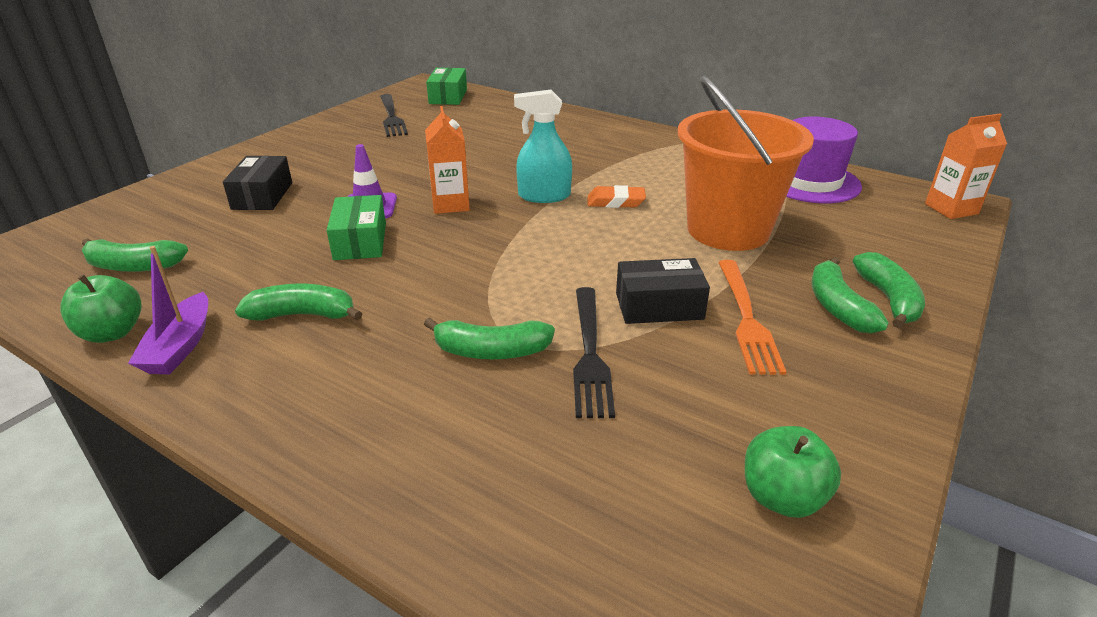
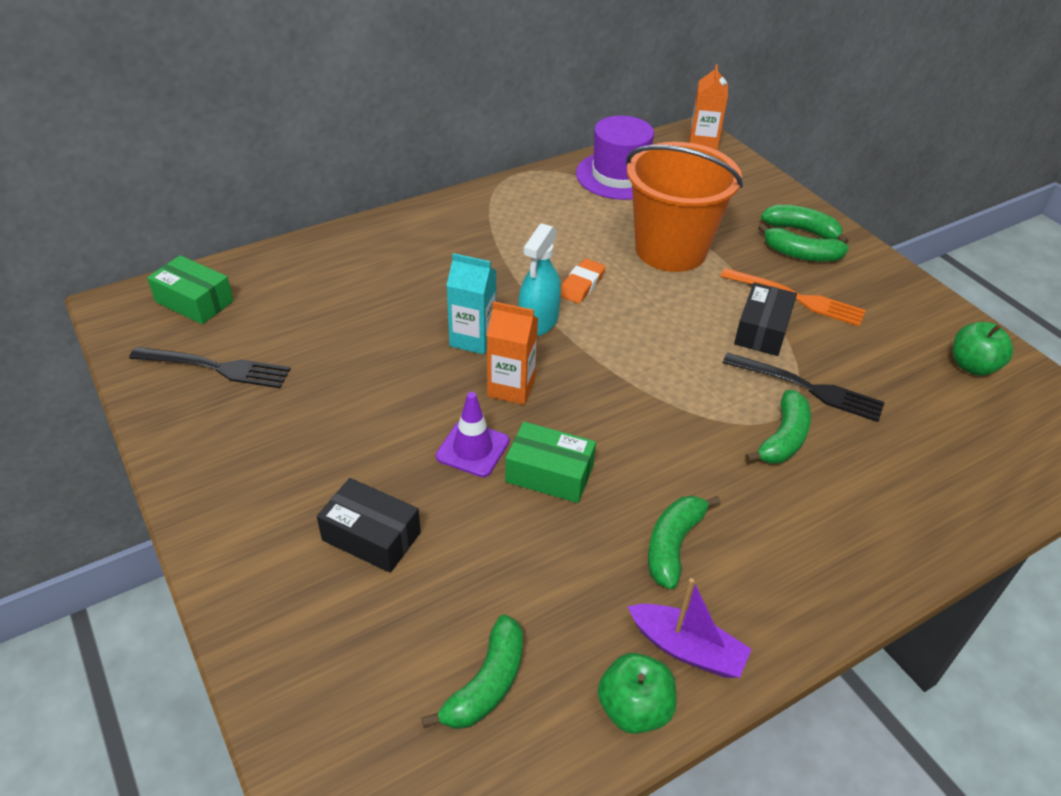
camera: 65 degrees left, 10 degrees up
none -> turquoise carton [446,253,496,354]

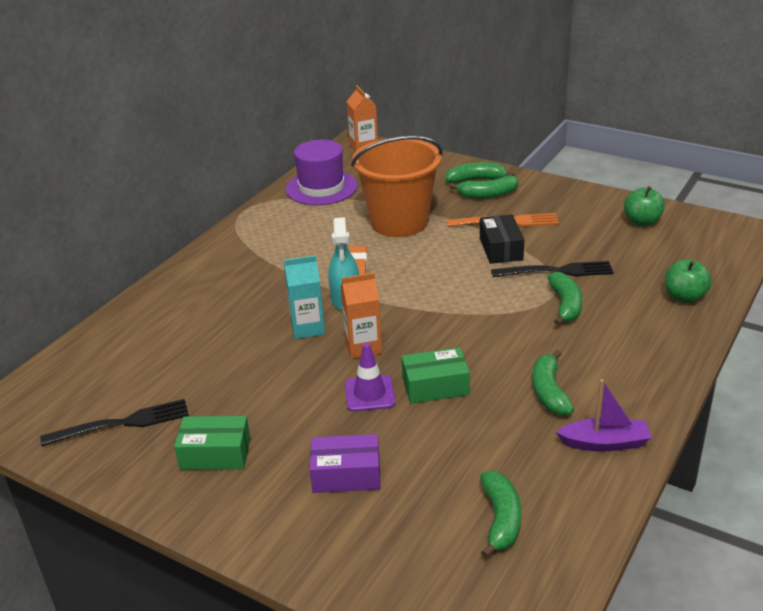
camera: 25 degrees left, 10 degrees down
green box [147,255,234,324] -> green box moved to [174,416,251,470]
black box [317,478,421,573] -> purple box [310,434,380,493]
green apple [598,653,676,734] -> green apple moved to [665,259,712,303]

